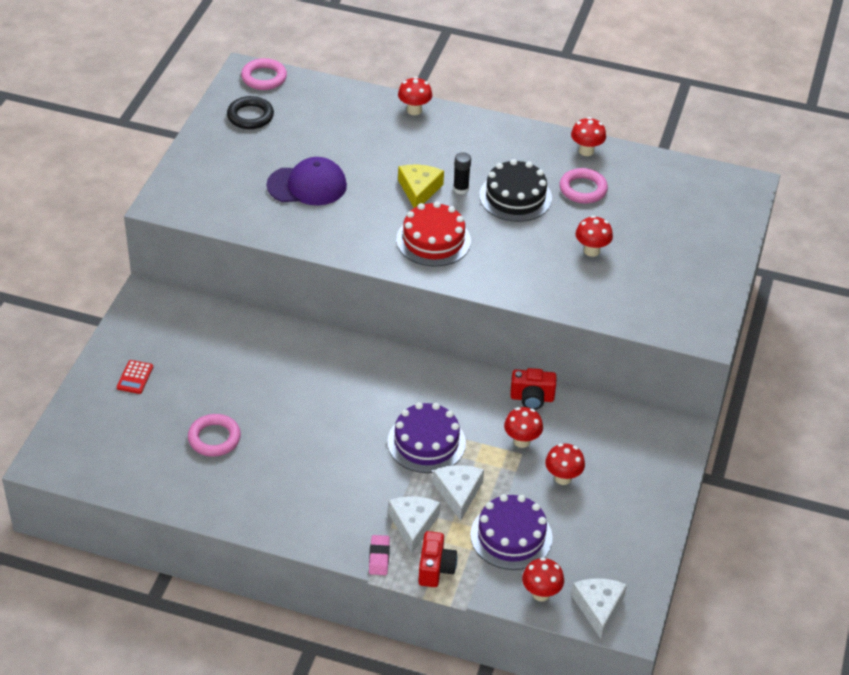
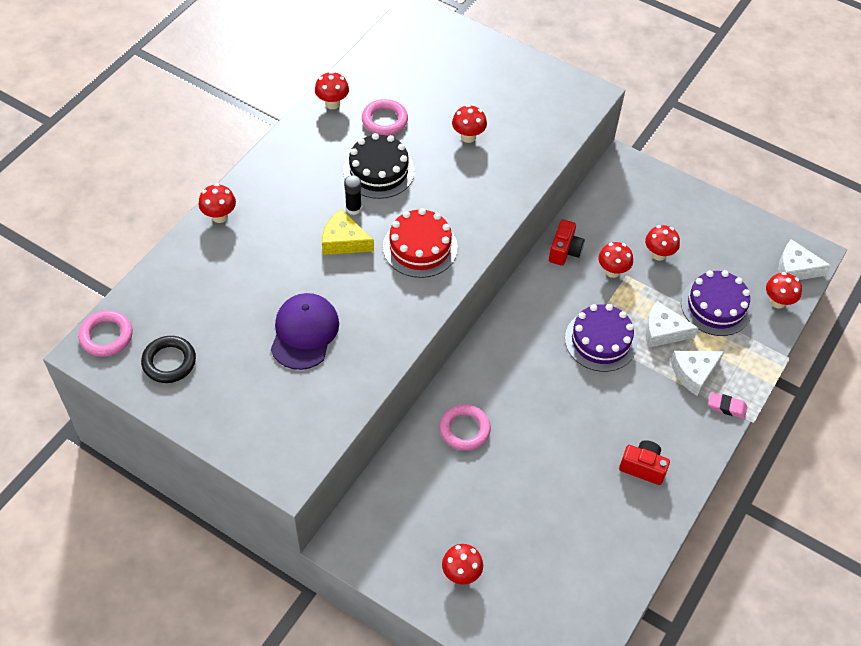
camera: 75 degrees left, 10 degrees up
red calculator [117,360,153,394] -> red mushroom [442,544,483,585]
pink ring [188,414,241,456] -> pink ring moved to [440,404,491,451]
white cheese [388,496,440,553] -> white cheese turned 45 degrees counterclockwise [671,351,724,396]
red camera [418,531,457,587] -> red camera moved to [619,440,670,485]

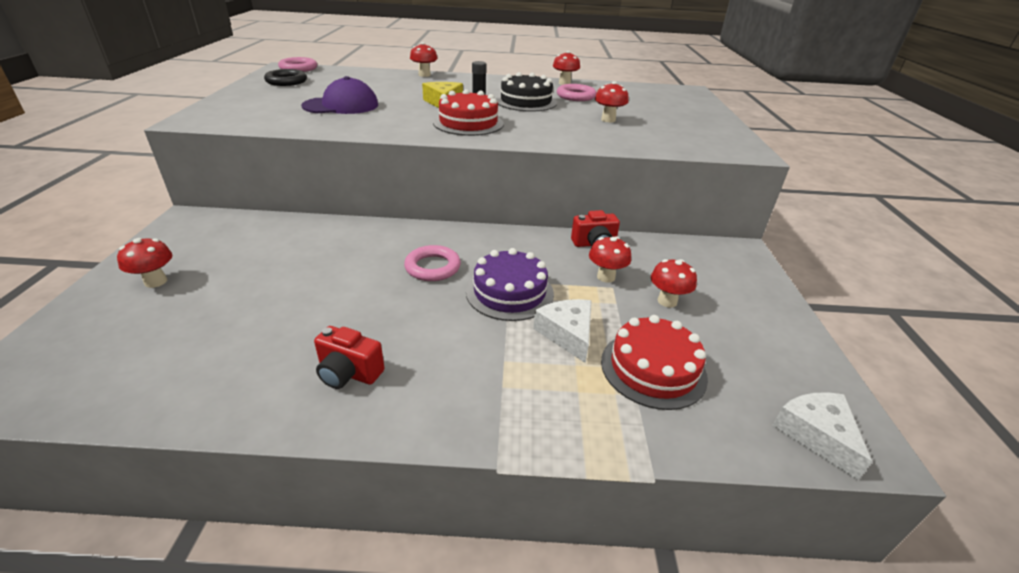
camera: 60 degrees right, 20 degrees down
pink ring [440,404,491,451] -> pink ring moved to [404,245,461,281]
red camera [619,440,670,485] -> red camera turned 120 degrees clockwise [314,326,385,389]
white cheese [671,351,724,396] -> none
purple cake [681,270,752,336] -> red cake [601,315,708,410]
pink eraser [708,392,747,419] -> none
red mushroom [766,272,802,309] -> none

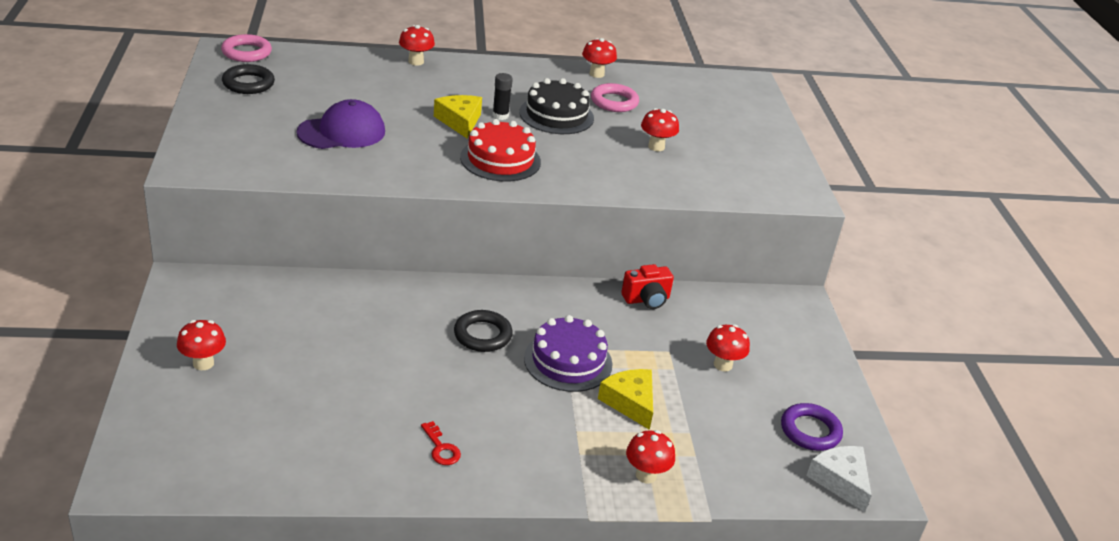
camera: 10 degrees left, 0 degrees up
red camera [314,326,385,389] -> red key [421,421,461,465]
pink ring [404,245,461,281] -> black ring [454,310,513,352]
white cheese [533,299,592,363] -> yellow cheese [598,369,653,430]
red mushroom [589,236,631,283] -> red mushroom moved to [626,430,675,483]
red cake [601,315,708,410] -> none
none -> purple ring [781,403,843,451]

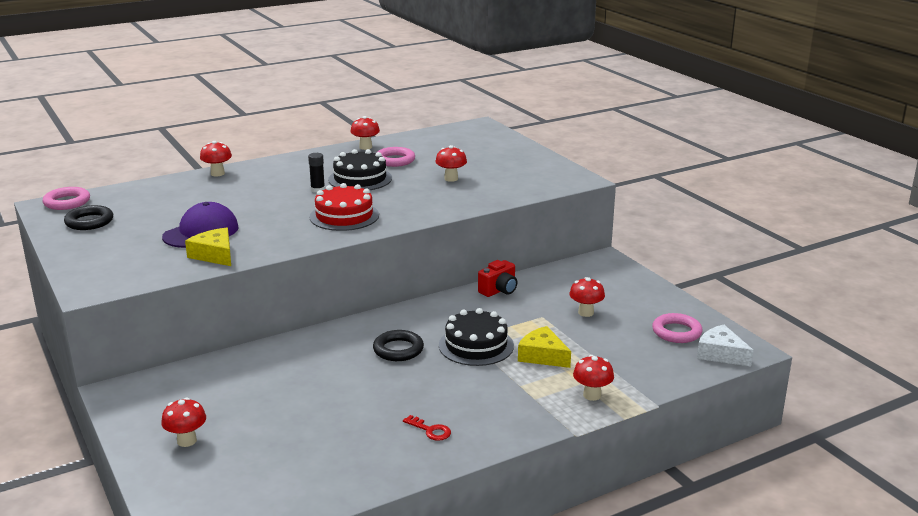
camera: 20 degrees left, 10 degrees down
yellow cheese [434,95,482,139] -> yellow cheese moved to [185,228,231,266]
purple cake [524,315,613,392] -> black cake [439,308,514,366]
purple ring [781,403,843,451] -> pink ring [652,313,703,343]

